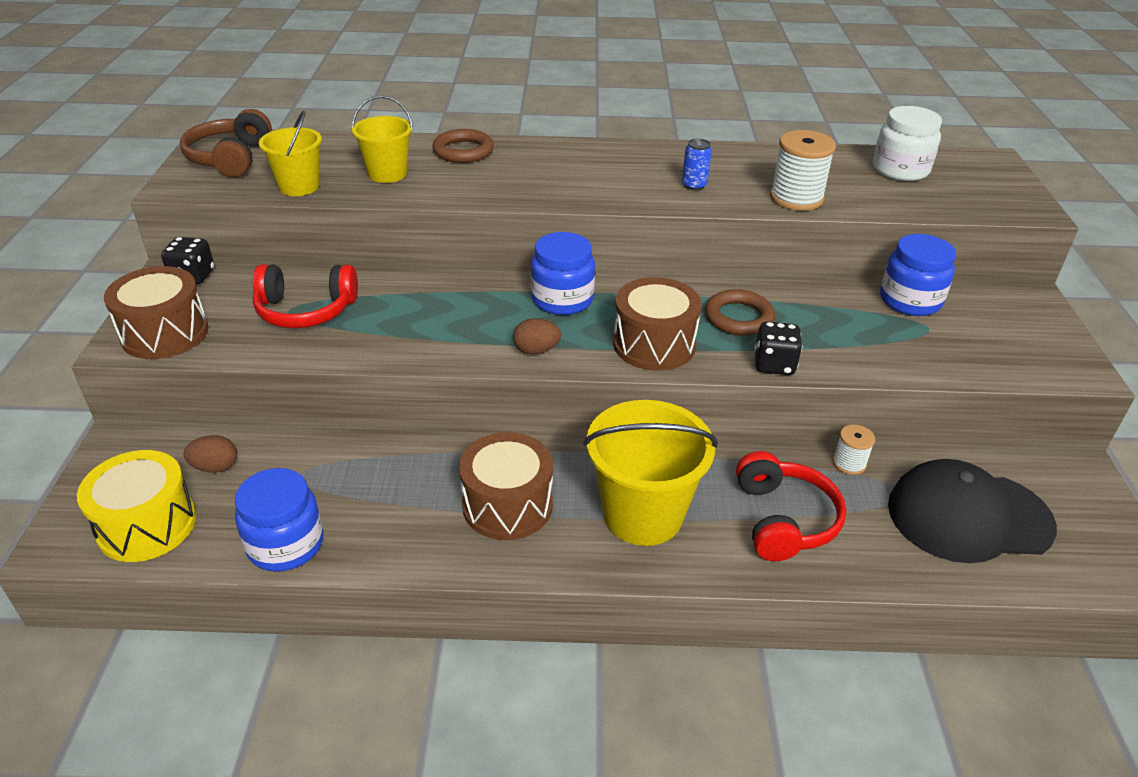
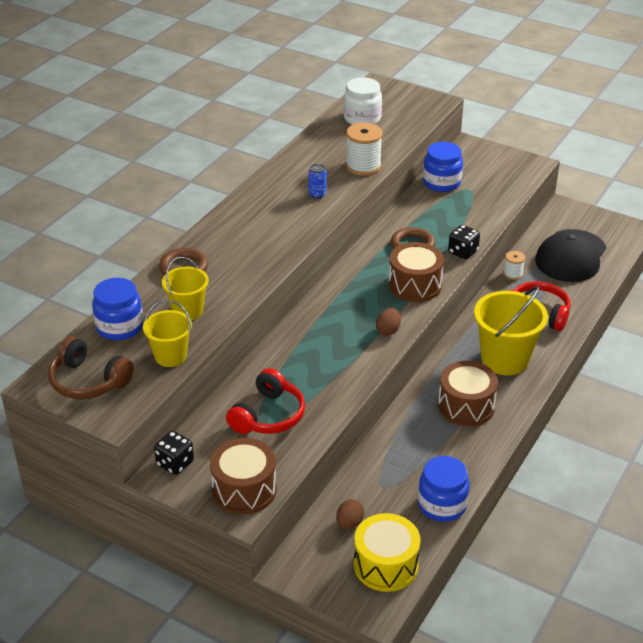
camera: 60 degrees left, 0 degrees up
blue jar [531,232,595,315] -> blue jar moved to [92,278,143,341]

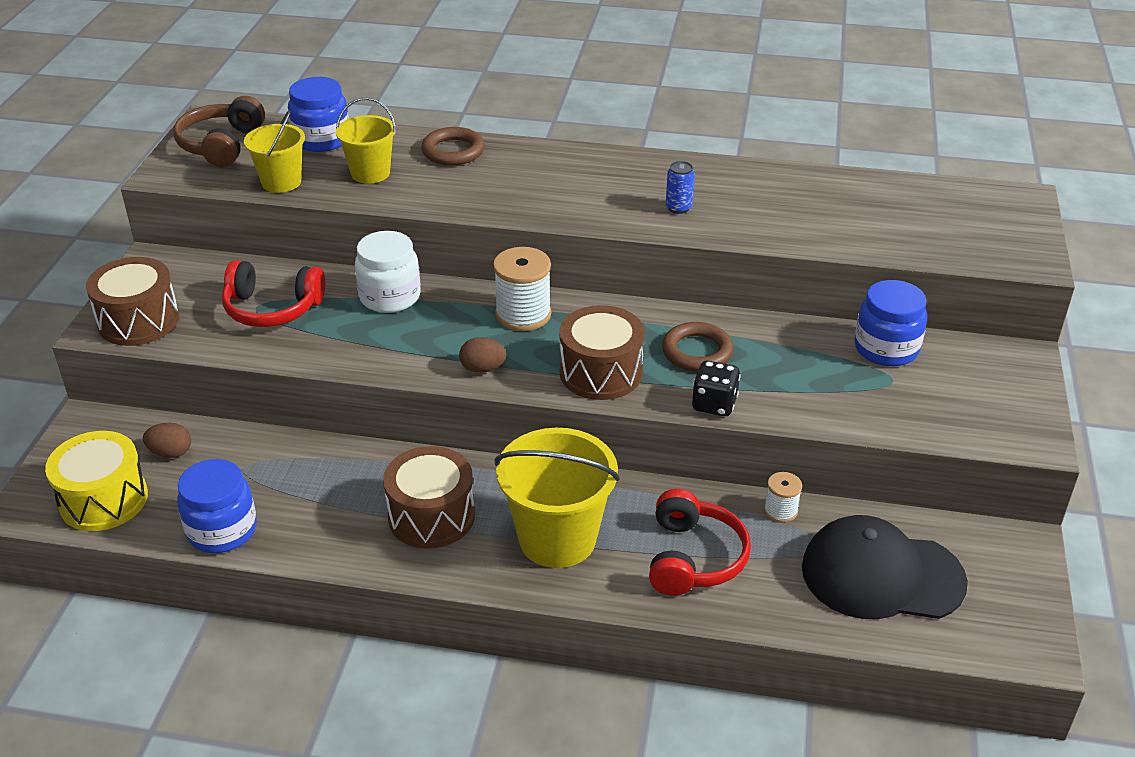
camera: 70 degrees right, 0 degrees up
black dice [154,431,194,475] -> none
white jar [344,77,382,125] -> white jar moved to [355,231,421,313]
white spool [346,122,382,176] -> white spool moved to [493,247,551,331]

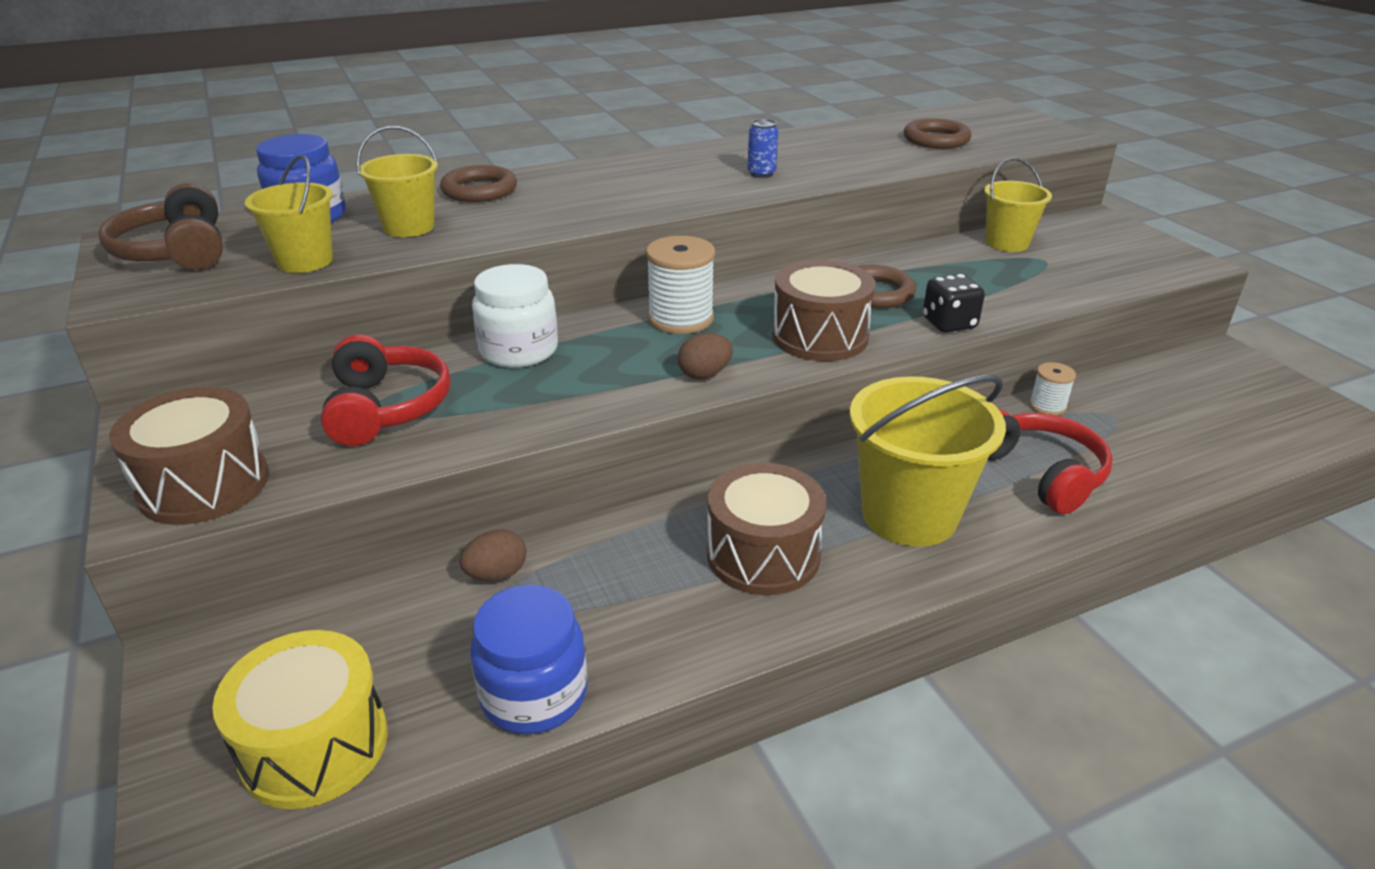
camera: 35 degrees left, 5 degrees down
brown egg [143,423,191,458] -> brown egg moved to [460,529,526,581]
red headphones [222,260,325,327] -> red headphones turned 75 degrees counterclockwise [321,334,451,446]
black cap [802,515,968,619] -> none
blue jar [854,280,927,366] -> yellow bucket [984,158,1052,252]
none -> brown ring [904,118,971,149]

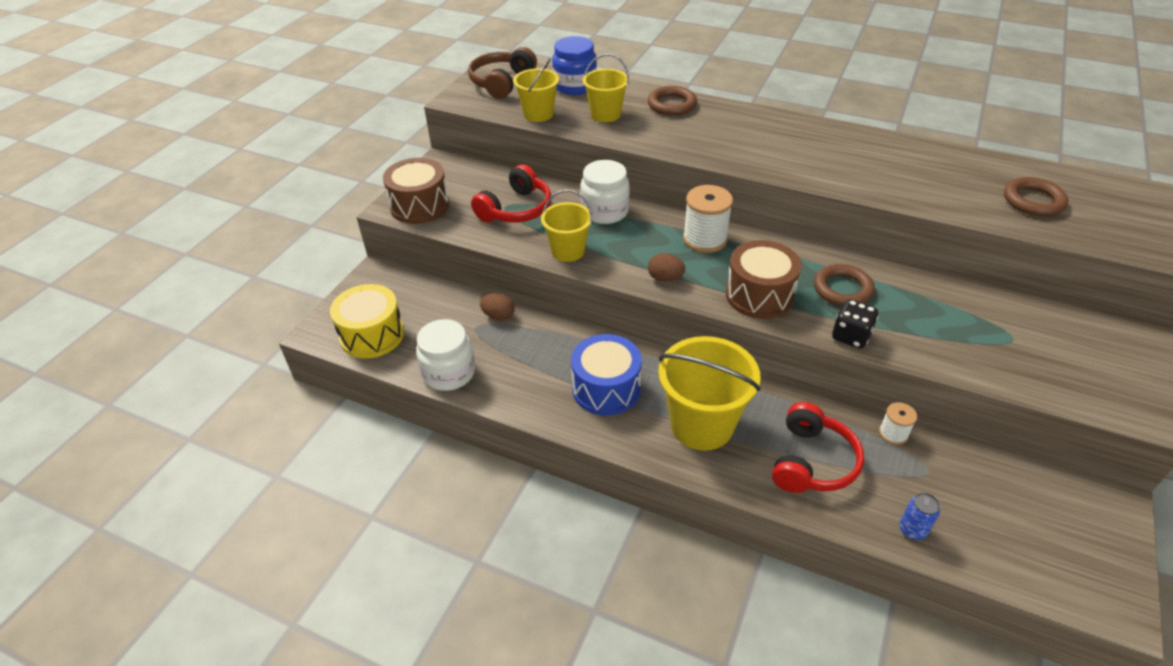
camera: 50 degrees right, 10 degrees up
blue jar [470,585,587,734] -> white jar [416,319,475,391]
brown drum [707,463,826,595] -> blue drum [571,334,642,416]
blue can [747,119,778,178] -> blue can moved to [899,493,940,540]
yellow bucket [984,158,1052,252] -> yellow bucket moved to [541,190,592,262]

